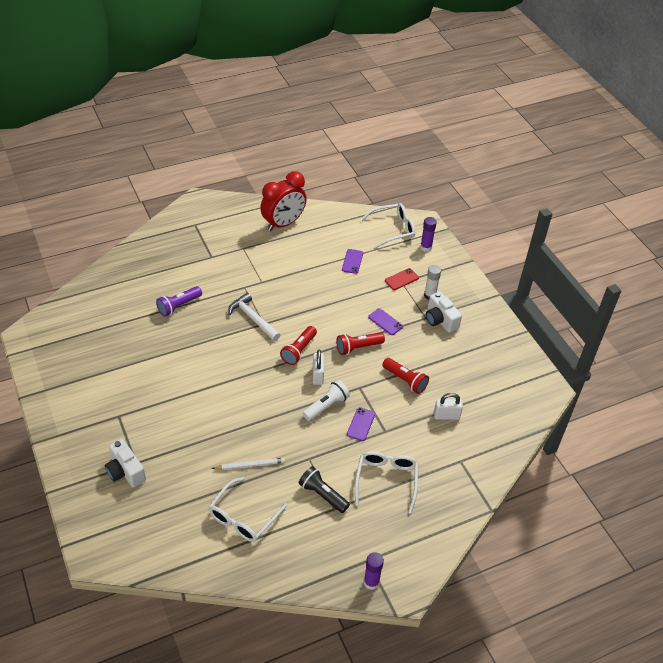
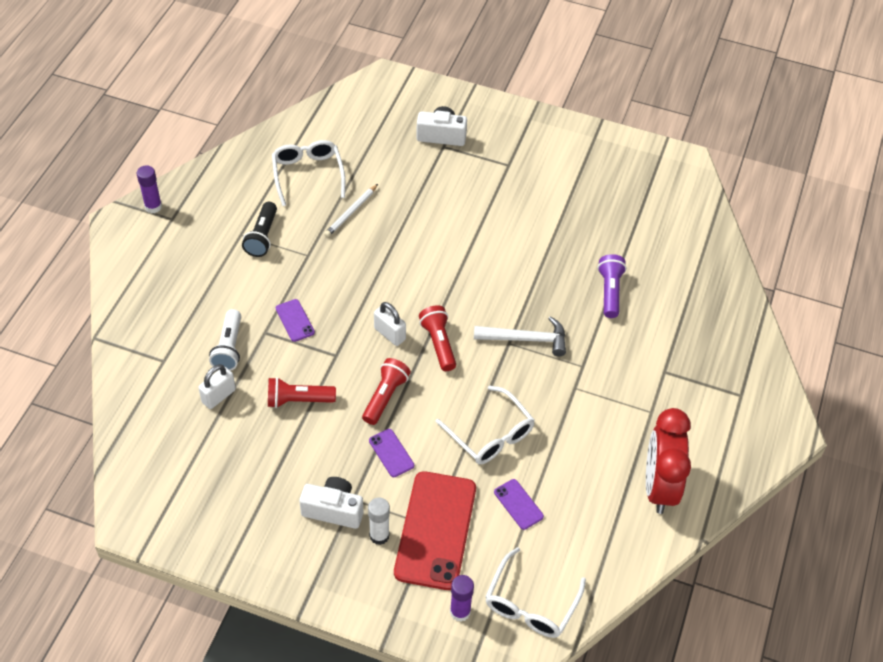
camera: 135 degrees right, 5 degrees up
black flashlight [299,466,350,513] -> black flashlight turned 105 degrees clockwise [242,202,277,257]
white flashlight [302,380,350,421] -> white flashlight moved to [209,309,241,371]
white glasses [355,451,418,514] -> white glasses moved to [435,386,535,464]
purple phone [368,308,403,335] -> purple phone turned 60 degrees clockwise [369,429,414,477]
red phone [385,268,419,290] -> red phone [394,471,476,590], size x2.29

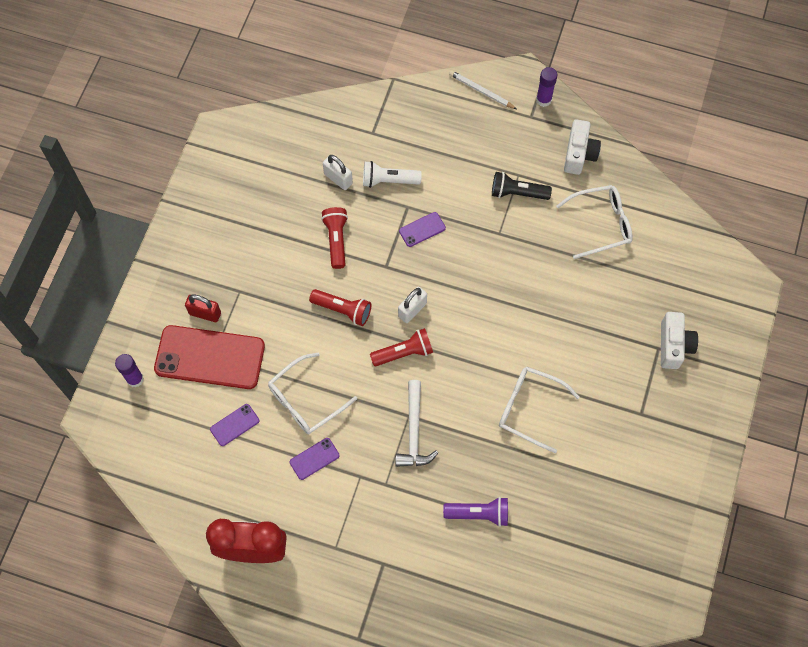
camera: 90 degrees right, 15 degrees up
white camera [299,477,363,529] -> white camera moved to [564,119,601,175]
white pencil [324,184,378,237] -> white pencil moved to [449,70,516,109]
white glue stick [368,498,390,545] -> red padlock [185,295,221,322]
purple phone [369,429,414,477] -> purple phone moved to [289,438,340,480]
white glasses [485,547,586,638] -> white glasses moved to [499,367,580,453]

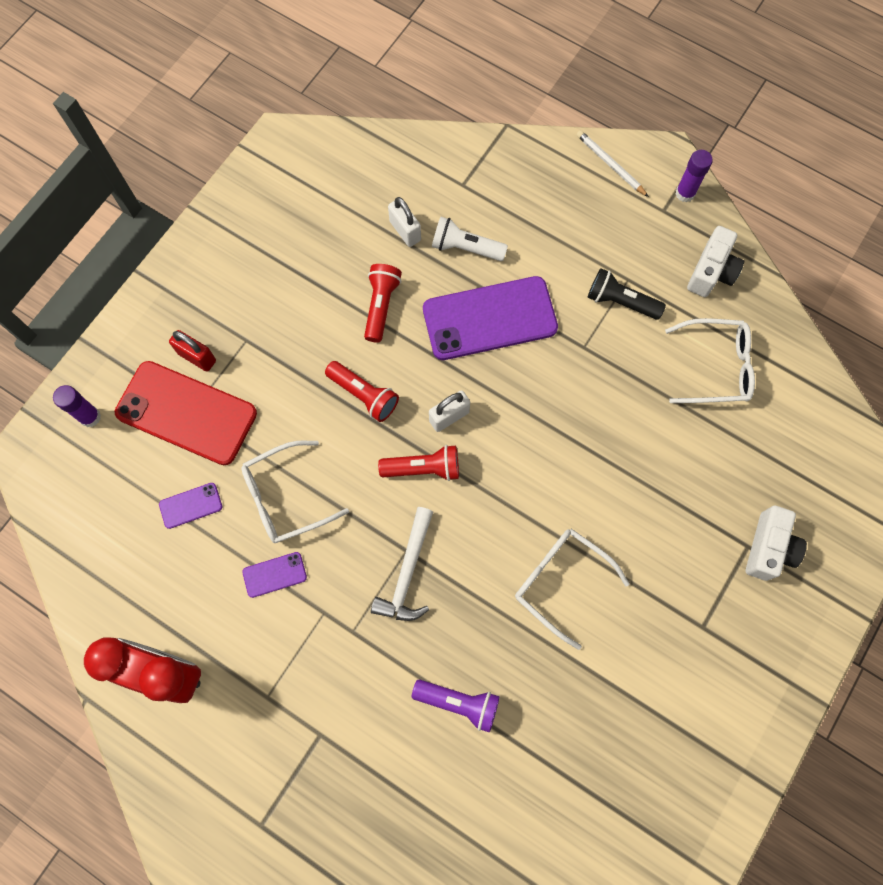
camera: 15 degrees right, 5 degrees up
purple phone [399,212,446,247] -> purple phone [423,276,558,360], size x2.29

